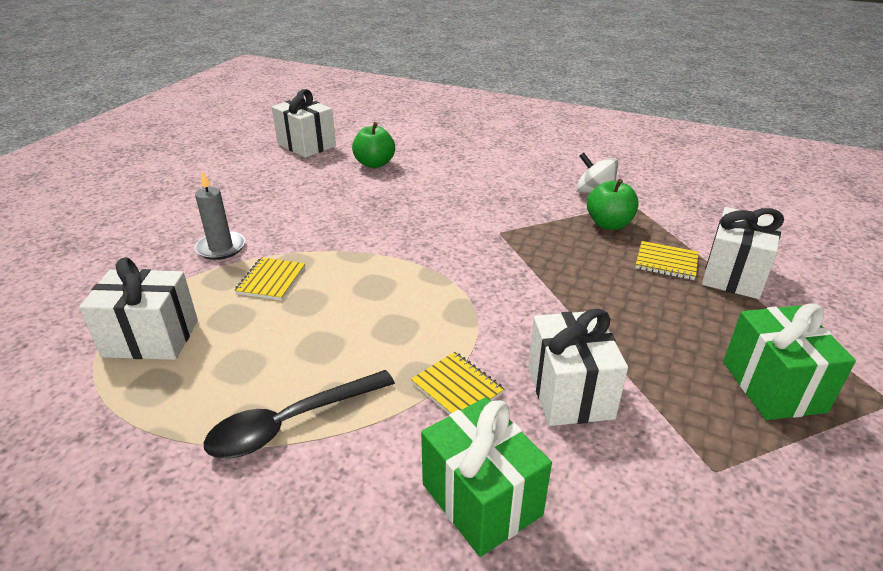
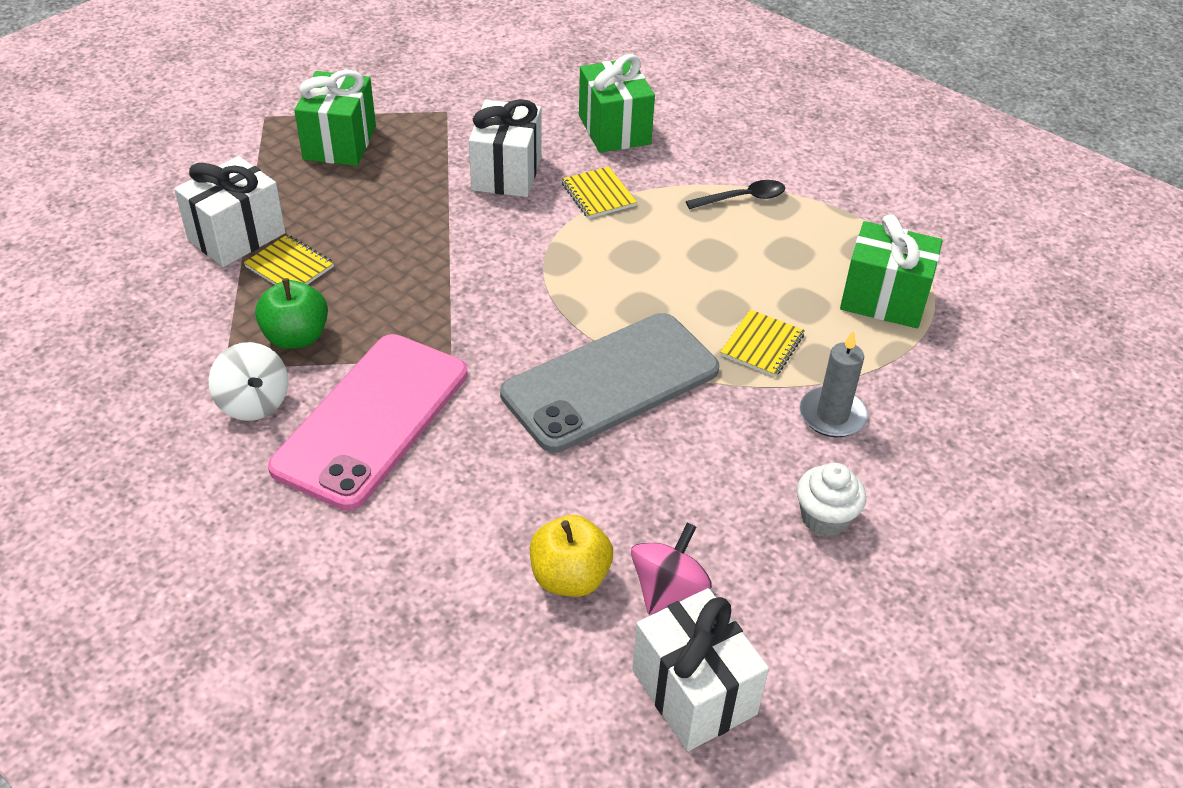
camera: 165 degrees left, 10 degrees up
white gift [79,258,198,360] -> green gift [840,214,943,328]
black spoon [204,370,395,458] -> black spoon [686,180,785,209], size x0.63
green apple [352,122,395,168] -> yellow apple [530,515,613,597]
none -> pink phone [268,334,468,511]
none -> grey phone [500,313,719,453]
none -> pink spinning top [631,523,712,615]
none -> white cupcake [797,463,866,537]

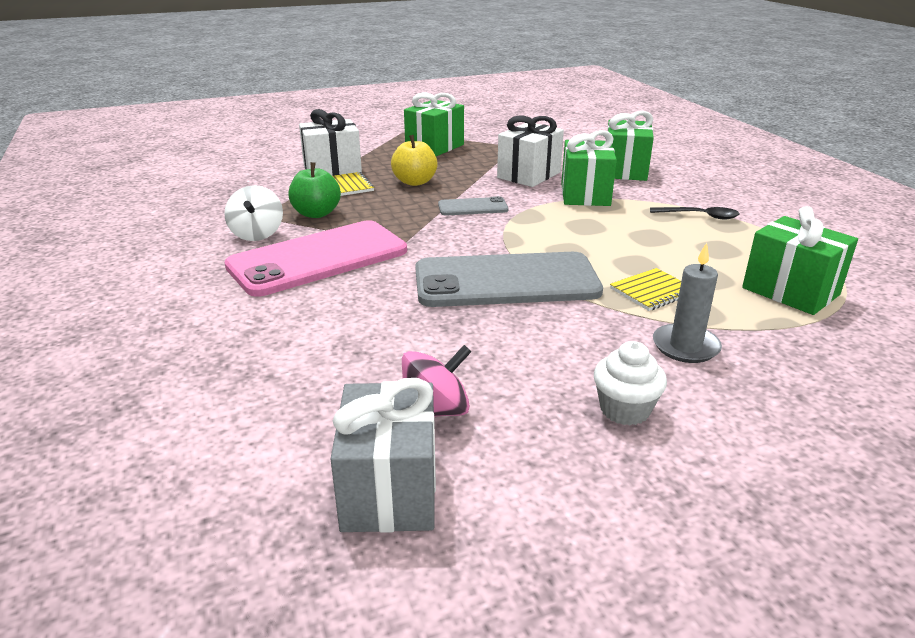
camera: 30 degrees right, 15 degrees down
yellow apple [530,515,613,597] -> yellow apple moved to [391,135,437,186]
yellow notebook [561,167,637,219] -> green gift [561,130,617,206]
white gift [632,588,769,751] -> grey gift [331,378,436,533]
none -> grey phone [438,196,509,216]

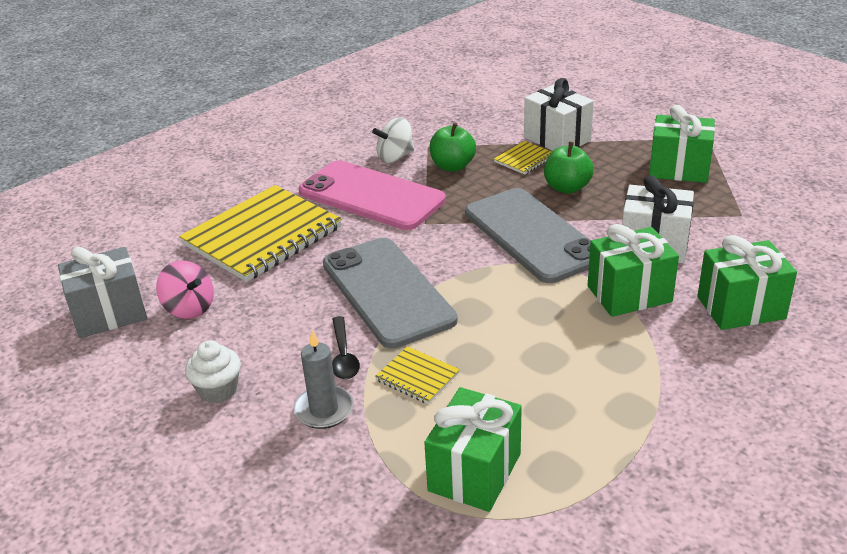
camera: 70 degrees right, 5 degrees up
yellow apple [391,135,437,186] -> green apple [544,142,594,194]
grey phone [438,196,509,216] -> grey phone [465,188,591,283], size x2.15
black spoon [650,207,740,219] -> black spoon moved to [332,316,360,379]
none -> yellow notebook [179,185,342,282]

